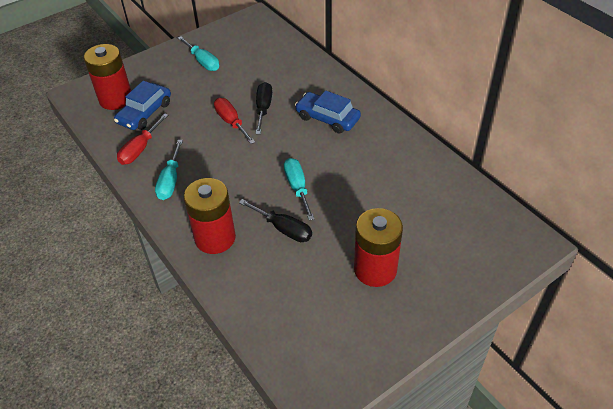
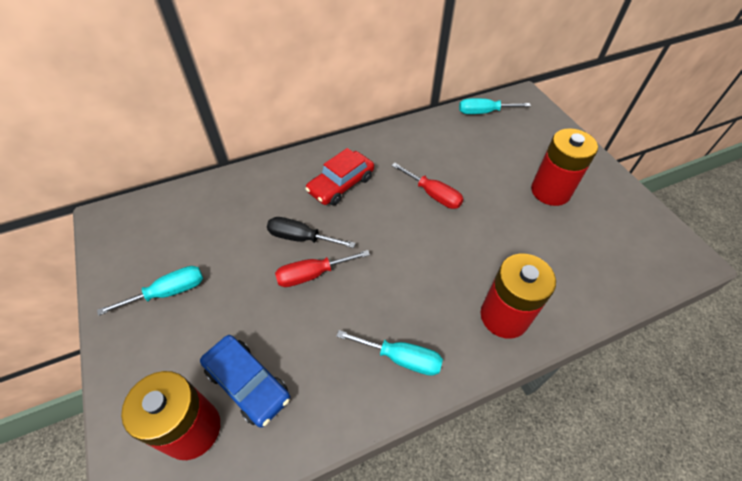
camera: 80 degrees left, 5 degrees up
red screwdriver [117,113,168,165] -> red screwdriver moved to [391,163,463,209]
black screwdriver [239,199,312,242] -> none
turquoise screwdriver [284,158,314,221] -> turquoise screwdriver moved to [459,98,531,114]
blue car [295,90,361,134] -> red car [305,148,374,206]

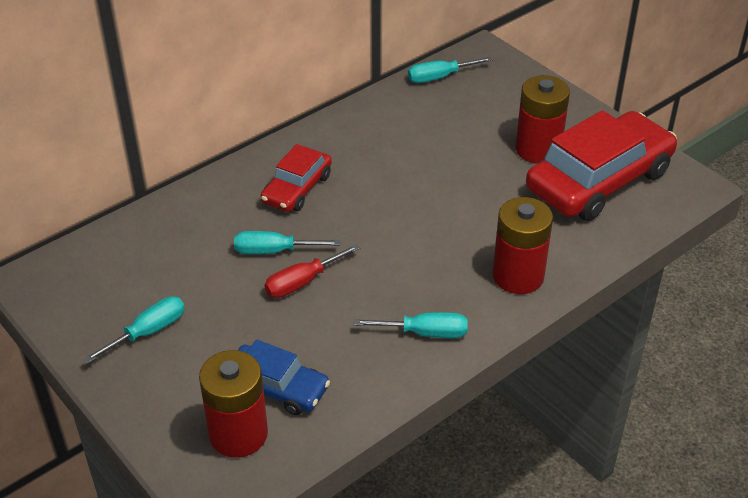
camera: 15 degrees left, 10 degrees down
black screwdriver [267,217,356,248] -> turquoise screwdriver [234,231,340,254]
red screwdriver [391,163,463,209] -> none
none -> red car [526,110,677,221]

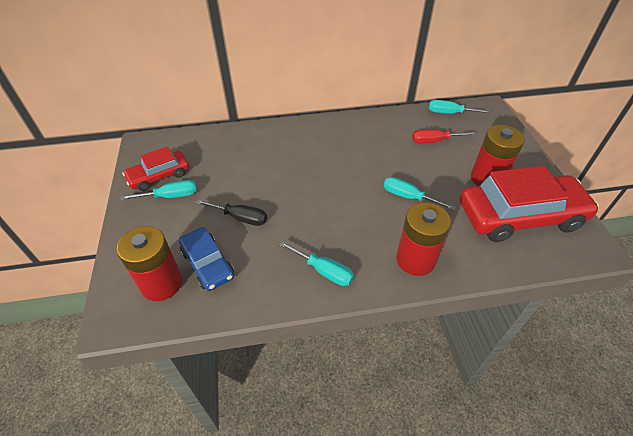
camera: 30 degrees right, 5 degrees up
turquoise screwdriver [234,231,340,254] -> turquoise screwdriver moved to [384,177,456,210]
red car [261,144,332,212] -> red car moved to [123,147,189,191]
red screwdriver [265,244,360,298] -> red screwdriver moved to [412,129,476,143]
none -> black screwdriver [196,200,267,226]

